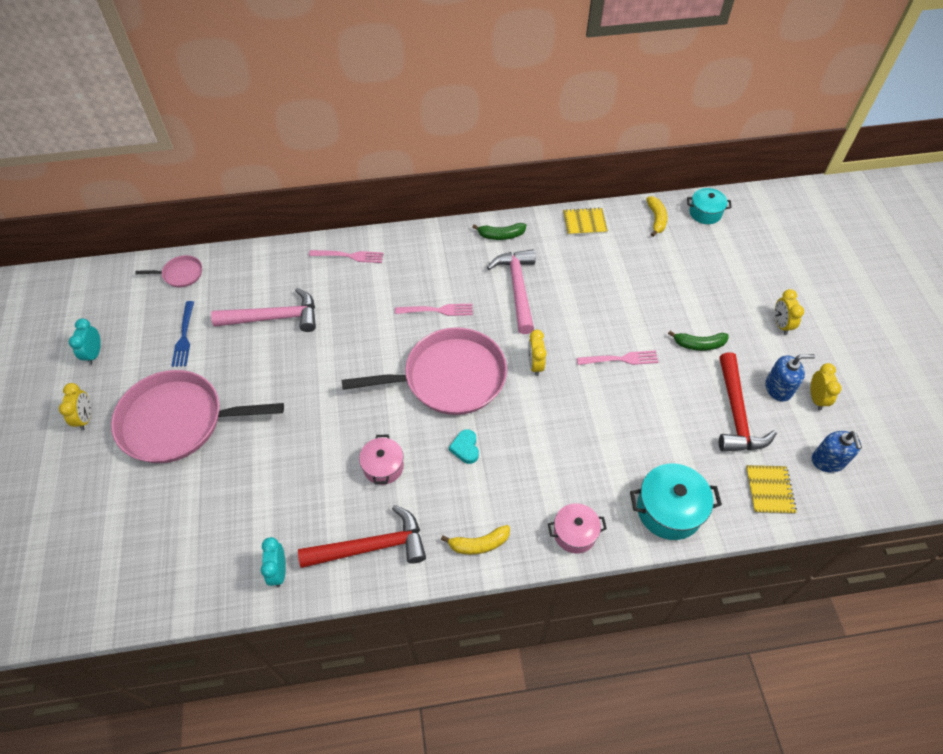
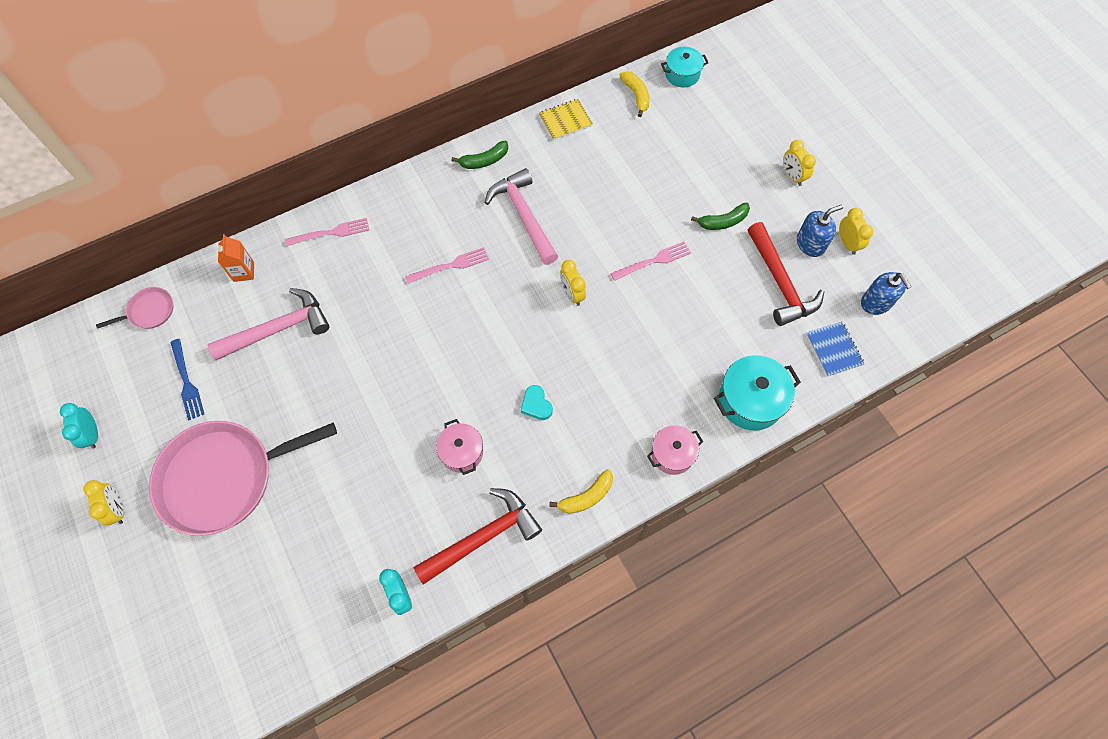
camera: 20 degrees left, 10 degrees up
pink pan [342,327,507,415] -> none
yellow notebook [746,465,797,514] -> blue notebook [806,321,864,377]
none -> orange carton [217,234,254,282]

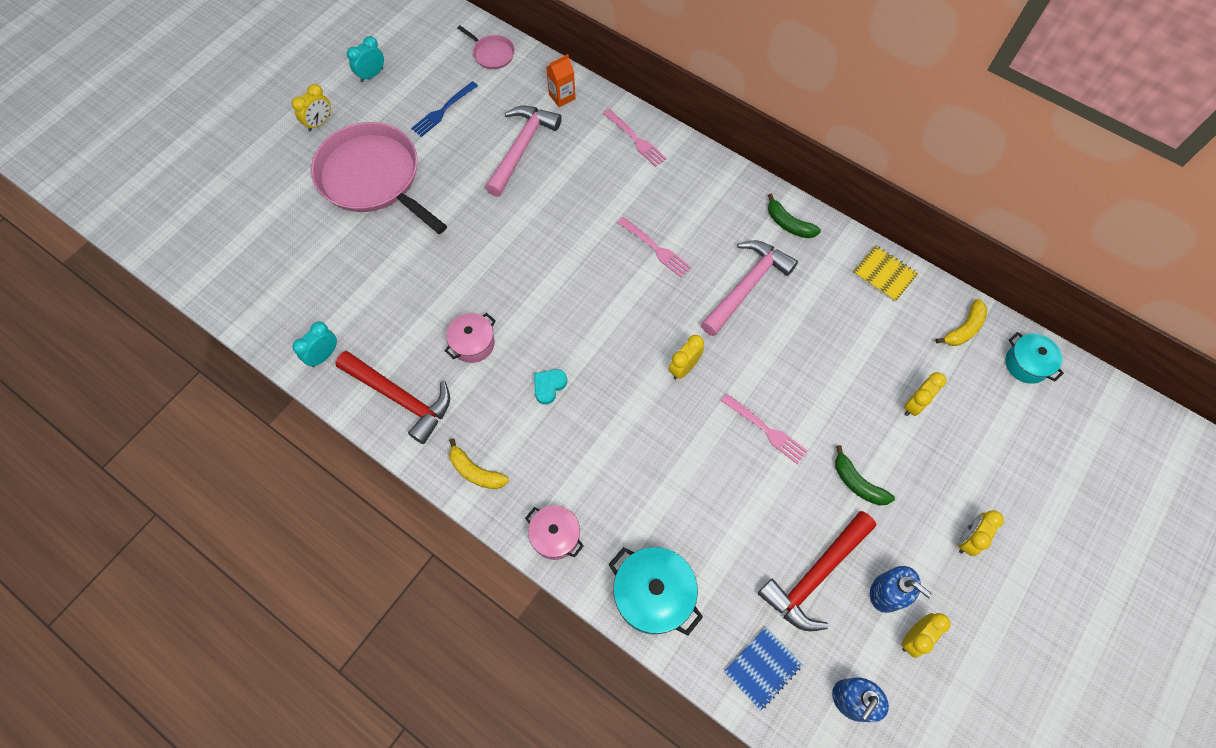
camera: 65 degrees right, 0 degrees up
pink hammer [208,288,330,360] -> pink hammer turned 105 degrees counterclockwise [485,106,562,197]
none -> yellow clock [904,372,946,416]

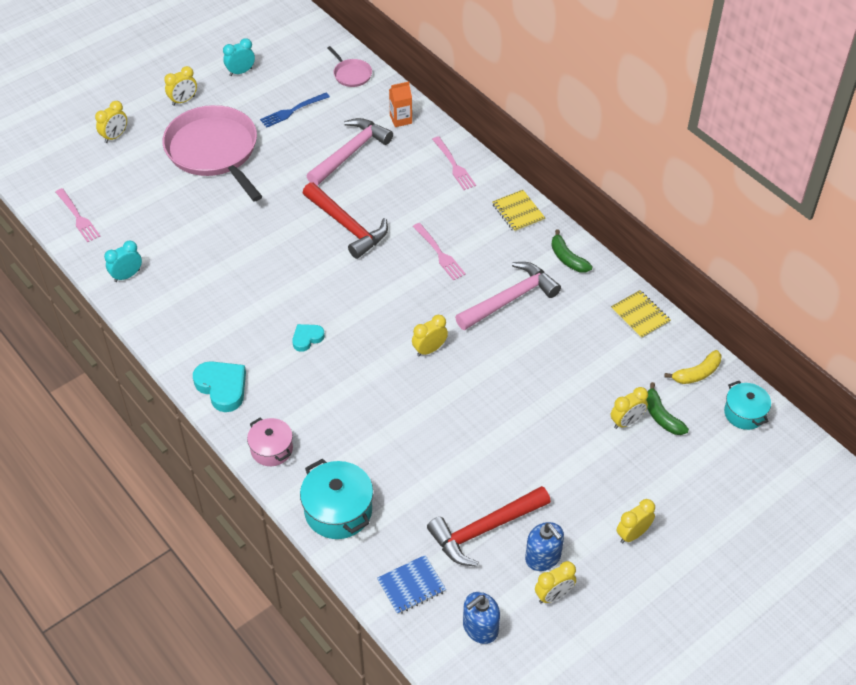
camera: 15 degrees right, 15 degrees down
red hammer [335,351,450,444] -> red hammer moved to [303,182,388,259]
pink pot [445,313,496,363] -> none
yellow banana [449,438,509,489] -> turquoise heart [193,361,246,412]
pink fork [721,394,808,464] -> pink fork moved to [56,188,101,242]
green banana [835,445,895,506] -> green banana moved to [647,382,689,435]
none -> yellow clock [95,101,127,143]
none -> yellow notebook [492,190,546,232]

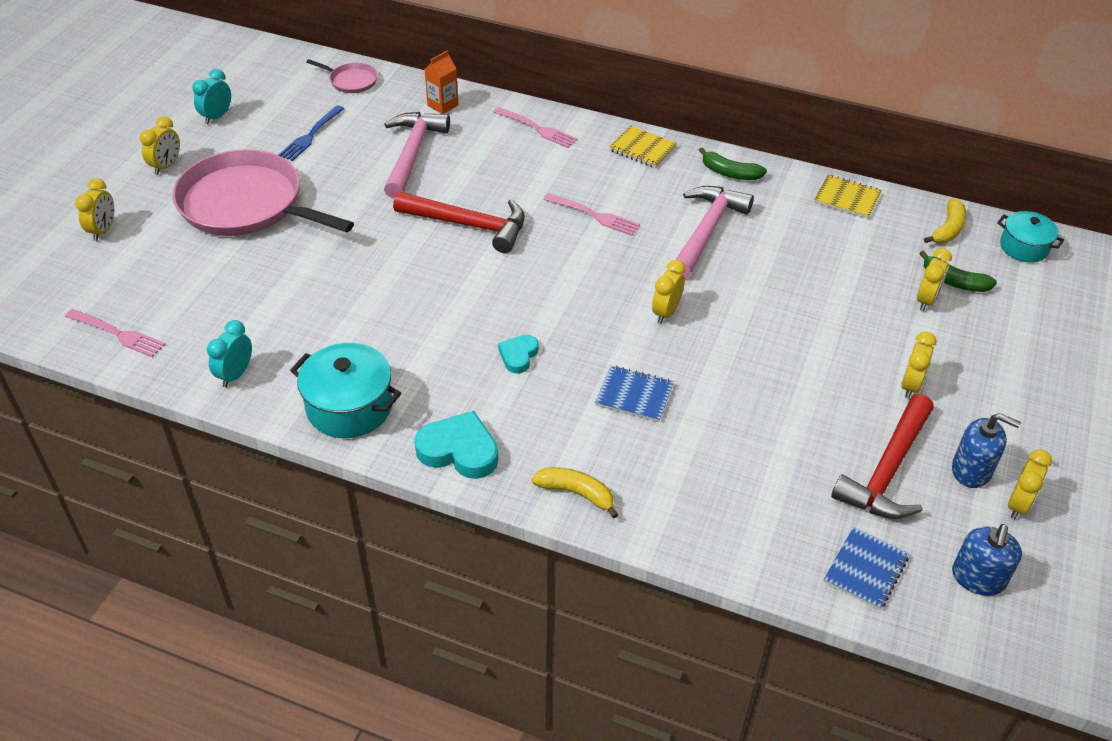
camera: 30 degrees left, 5 degrees down
pink pot [247,417,293,466] -> yellow banana [532,467,618,519]
turquoise pot [300,458,373,539] -> turquoise pot moved to [290,343,401,438]
yellow clock [617,499,655,543] -> yellow clock moved to [901,331,937,399]
none -> blue notebook [595,365,674,422]

